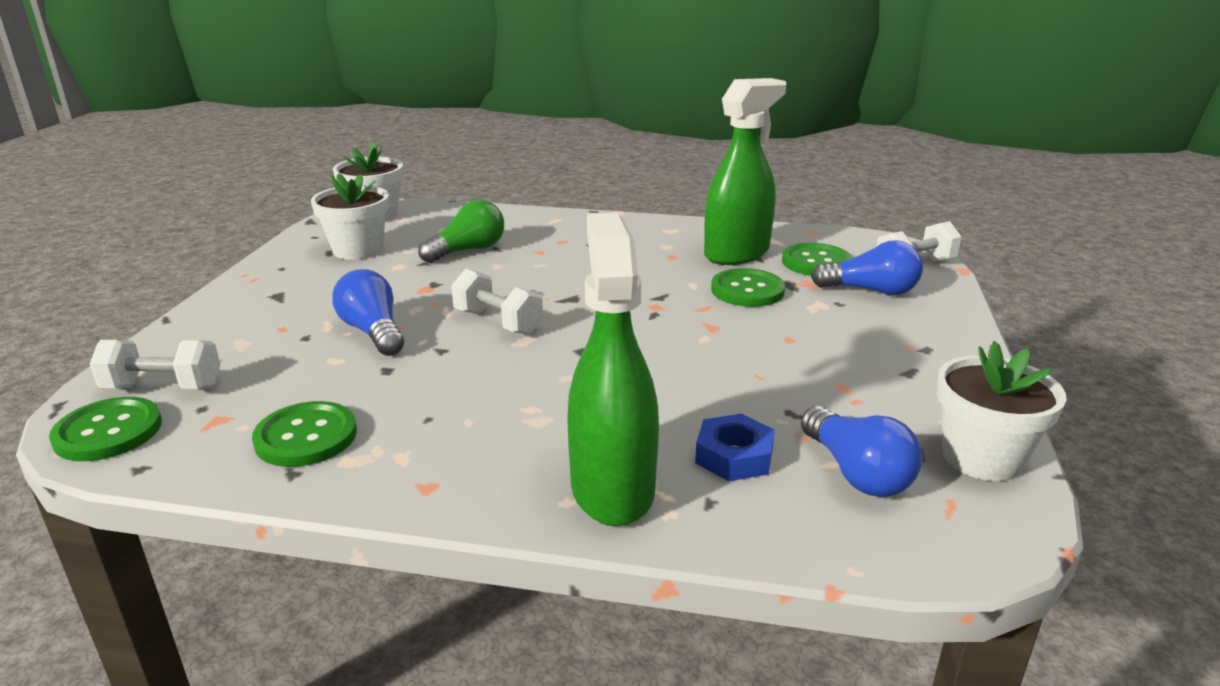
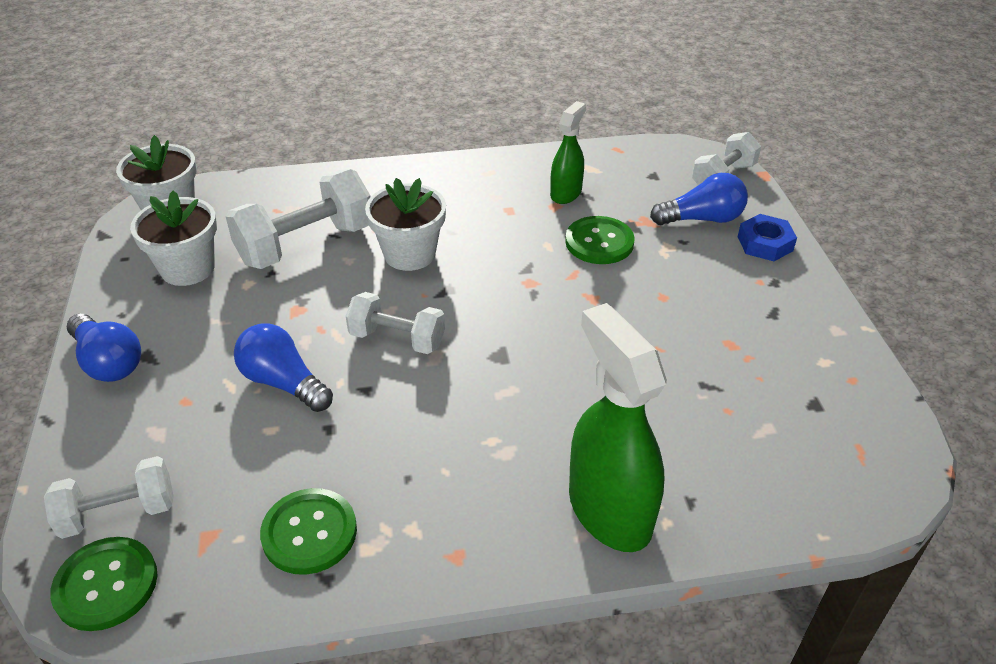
camera: 20 degrees left, 15 degrees up
green light bulb [418,200,504,263] -> white dumbbell [226,169,371,269]
blue nut [695,414,775,481] -> blue nut moved to [738,214,797,261]
green spray bottle [704,78,786,265] -> green spray bottle [550,101,586,204], size x0.57
green button [782,243,852,276] -> none
blue light bulb [801,406,922,497] -> blue light bulb moved to [67,314,141,382]
white flower pot [936,341,1067,481] -> white flower pot moved to [365,178,446,271]

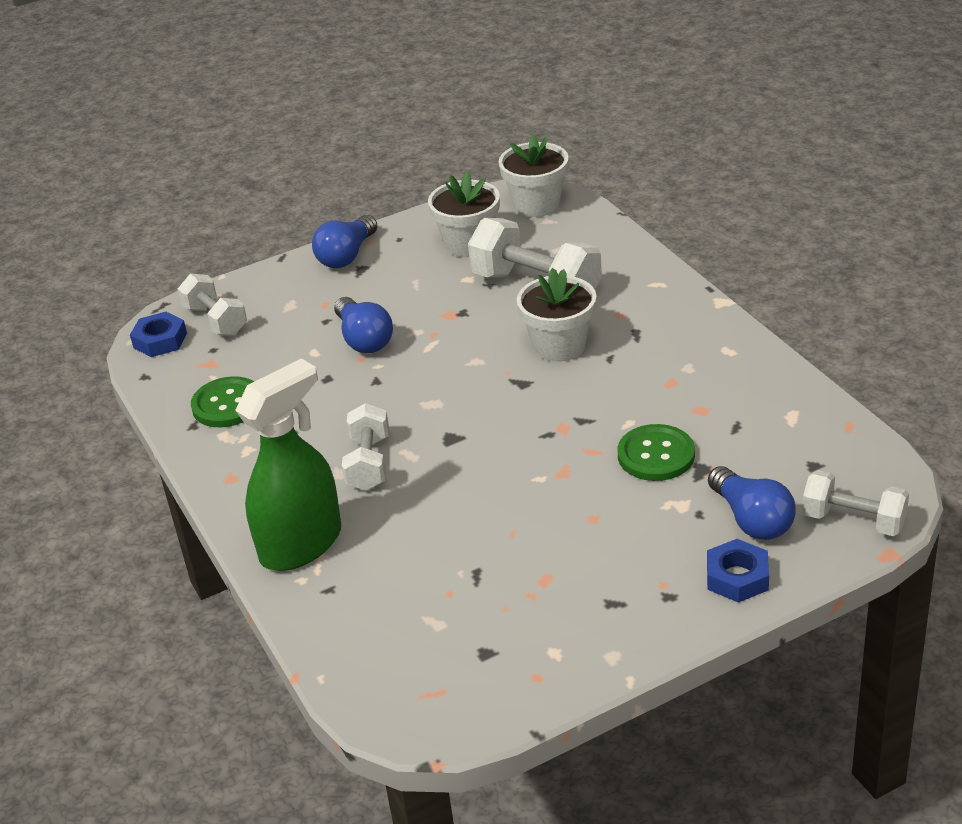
camera: 75 degrees right, 5 degrees down
green button [50,537,157,631] -> blue nut [130,312,187,357]
blue light bulb [234,323,333,412] -> blue light bulb turned 135 degrees clockwise [334,297,393,353]
white dumbbell [346,292,445,354] -> white dumbbell moved to [342,403,389,491]
green spray bottle [550,101,586,204] -> none

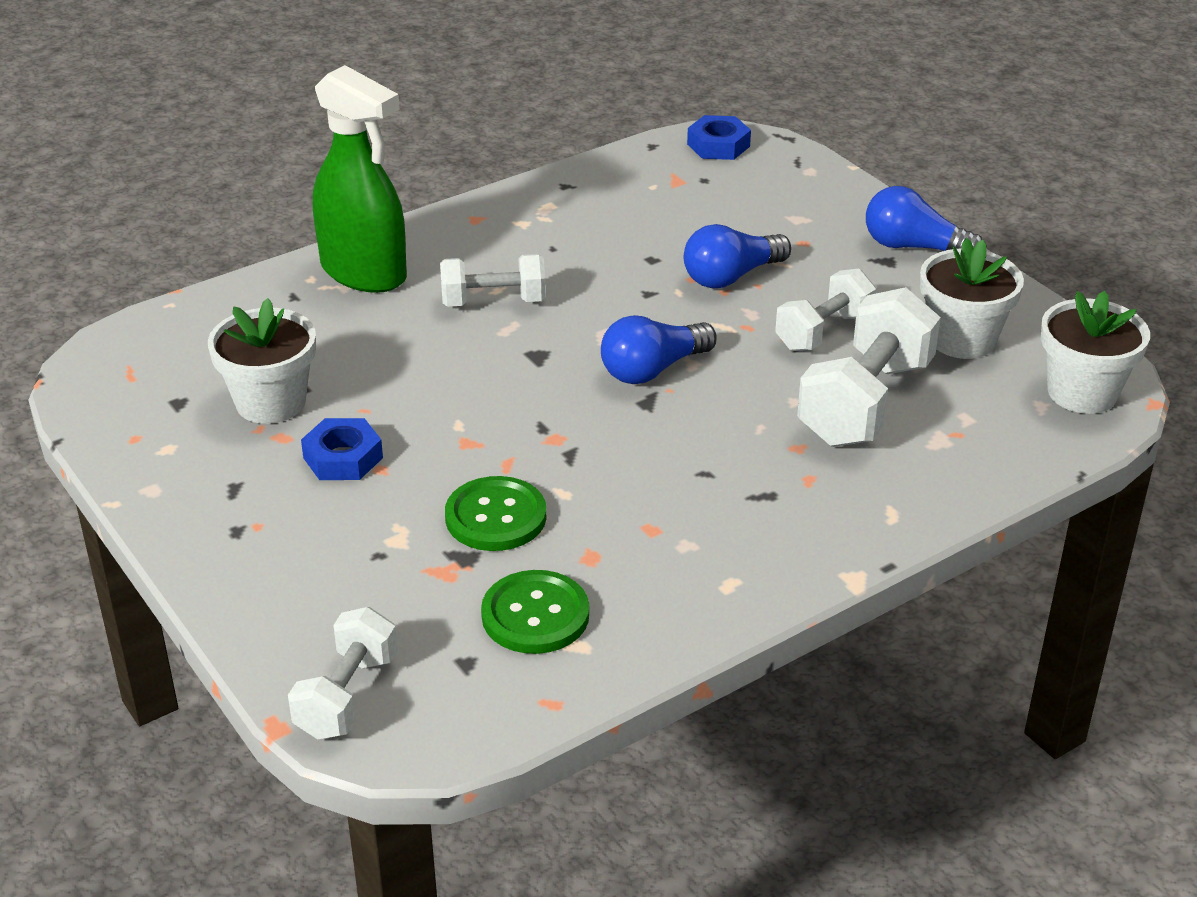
camera: 80 degrees right, 0 degrees up
white dumbbell [177,274,247,336] -> white dumbbell moved to [775,269,876,351]
green button [191,376,254,427] -> green button moved to [481,570,589,654]
white flower pot [517,268,596,362] -> white flower pot moved to [208,298,316,424]
blue nut [707,539,769,603] -> blue nut moved to [301,418,383,480]
blue light bulb [708,466,796,540] -> blue light bulb moved to [601,315,717,384]

